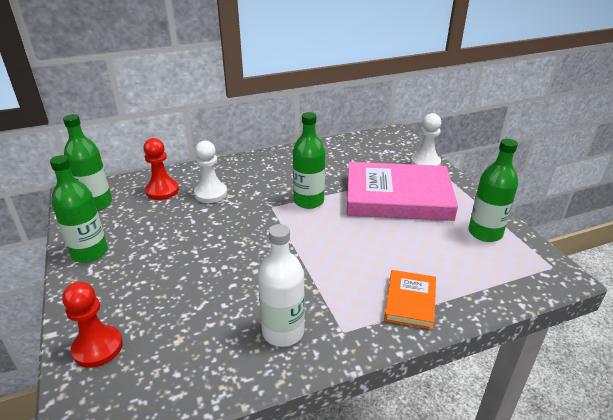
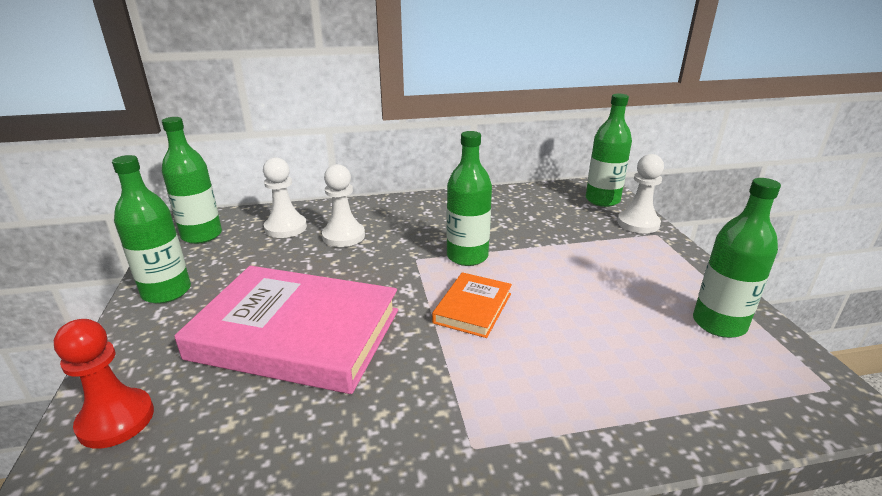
camera: 10 degrees right, 5 degrees down
red pawn [143,138,179,200] -> white pawn [263,157,307,238]
white bottle [258,224,305,347] -> none
pink book [347,162,458,221] -> pink book moved to [174,266,398,394]
orange book [384,270,436,330] -> orange book moved to [432,272,512,338]
none -> green bottle [585,94,632,207]

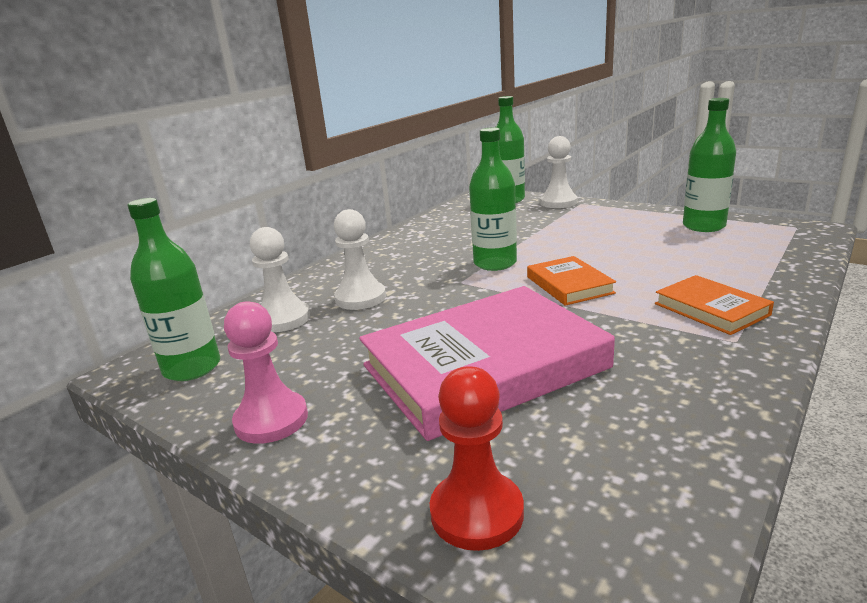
camera: 40 degrees left, 5 degrees down
green bottle [112,155,191,304] -> pink pawn [224,301,308,444]
none -> orange book [655,275,774,335]

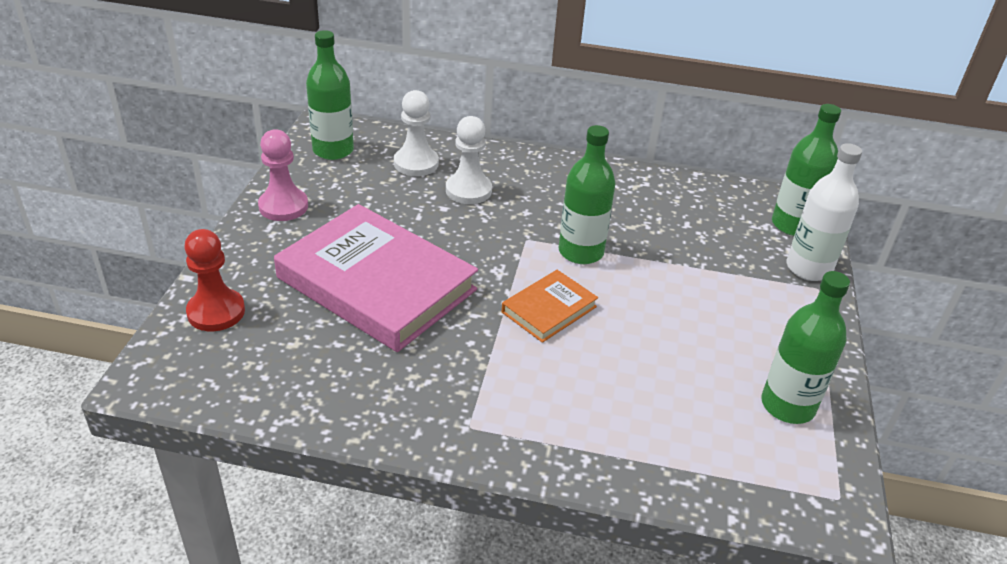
camera: 60 degrees right, 15 degrees up
white pawn [540,136,578,208] -> white bottle [786,143,862,281]
orange book [655,275,774,335] -> none

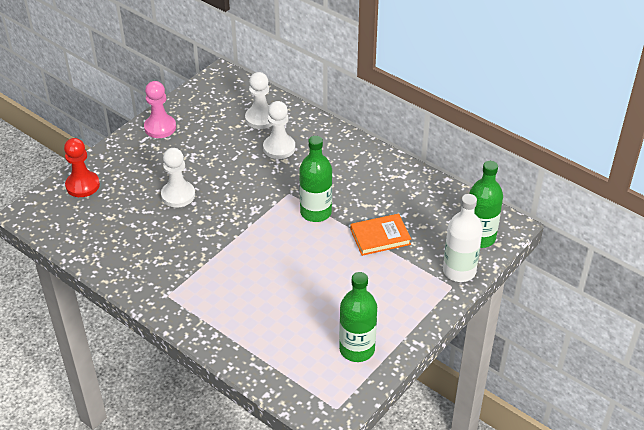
camera: 30 degrees right, 5 degrees up
pink book [274,204,478,352] -> white pawn [161,148,195,207]
green bottle [306,30,354,160] -> none
orange book [502,270,598,343] -> orange book moved to [350,214,411,256]

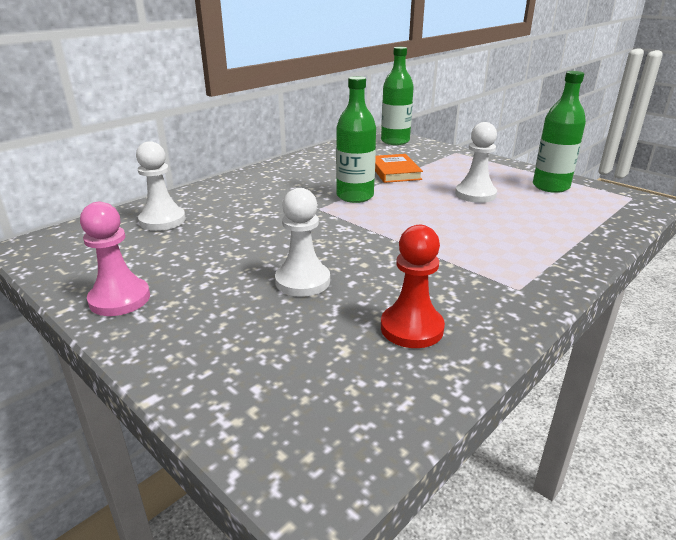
camera: 85 degrees left, 15 degrees down
red pawn [64,138,100,197] -> red pawn moved to [381,225,445,348]
white pawn [263,101,295,159] -> white pawn moved to [455,122,497,203]
white bottle [443,194,483,282] -> none

